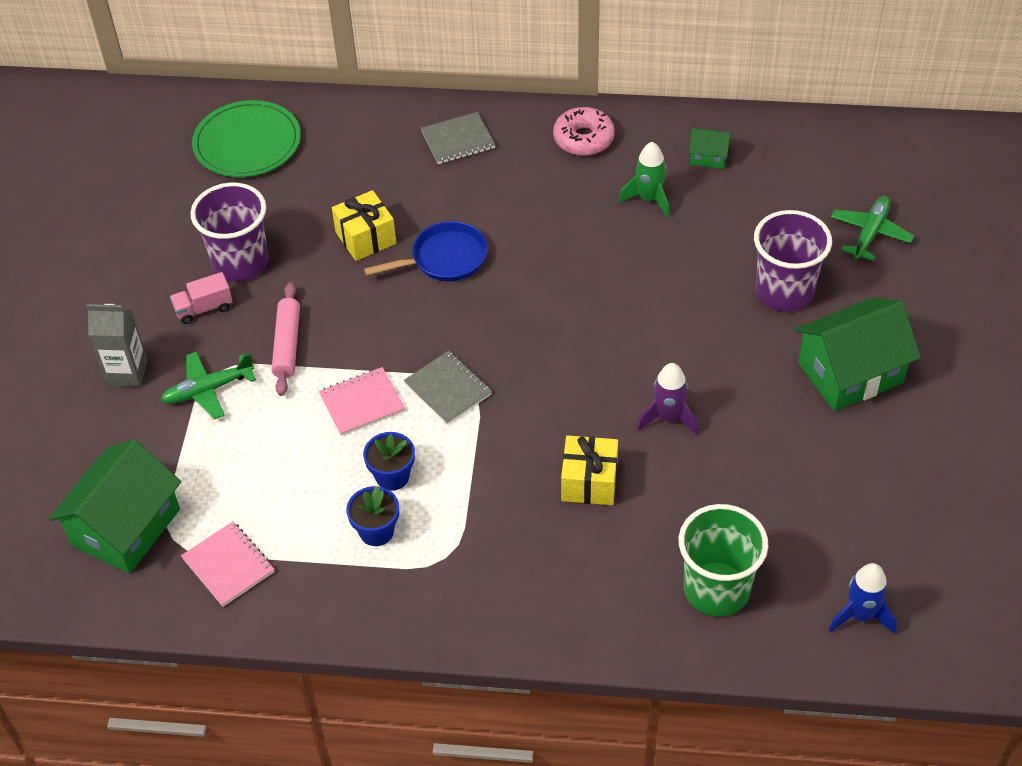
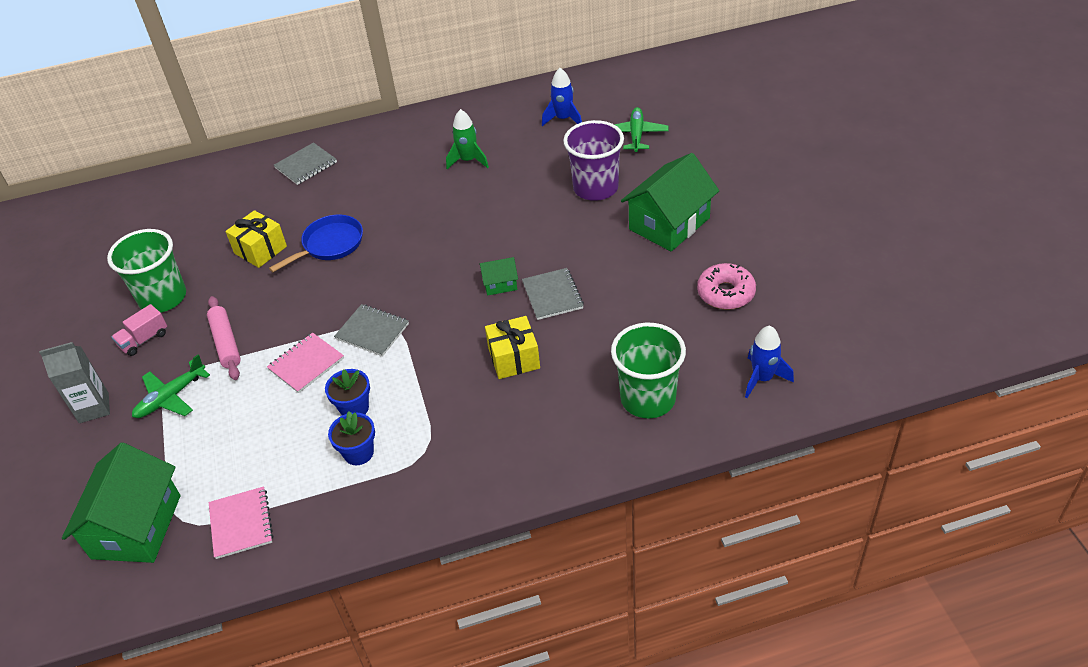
camera: 20 degrees left, 5 degrees down
pink notebook [181,521,275,607] -> pink notebook turned 45 degrees clockwise [209,486,273,559]
purple cup [191,183,269,282] -> green cup [107,229,186,313]
green plate [192,100,301,177] -> none
pink donut [553,107,615,156] -> pink donut moved to [697,263,756,310]
purple rocket [637,363,698,435] -> grey notebook [522,268,584,320]
green house [689,128,731,169] -> green house moved to [479,257,518,296]
none -> blue rocket [542,68,582,126]

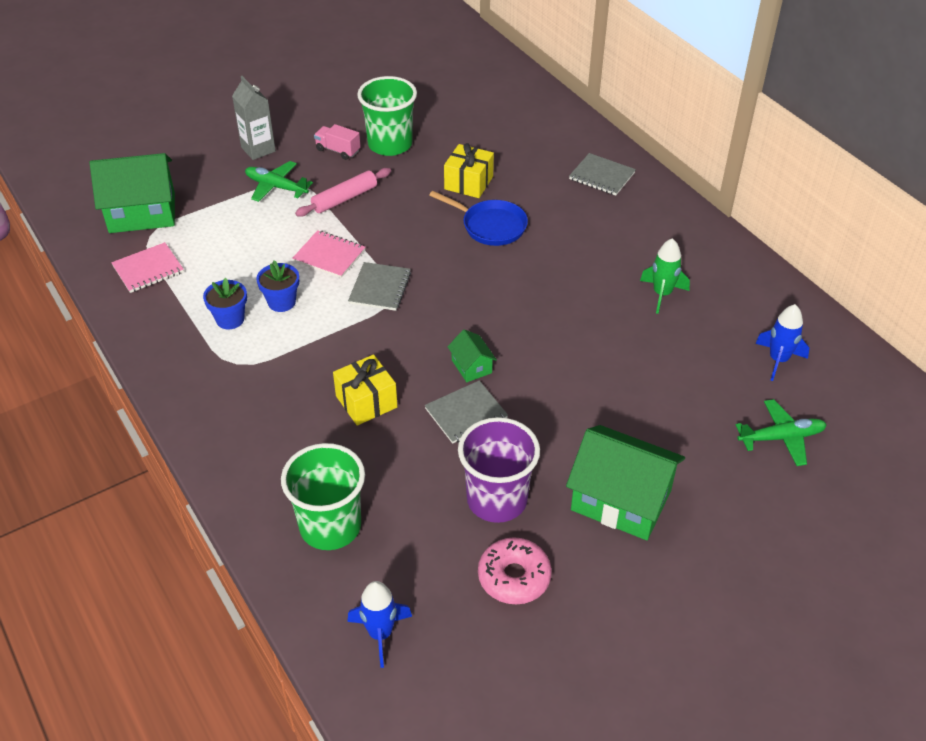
camera: 70 degrees right, 0 degrees up
purple cup [563,120,624,201] -> purple cup moved to [458,417,540,523]

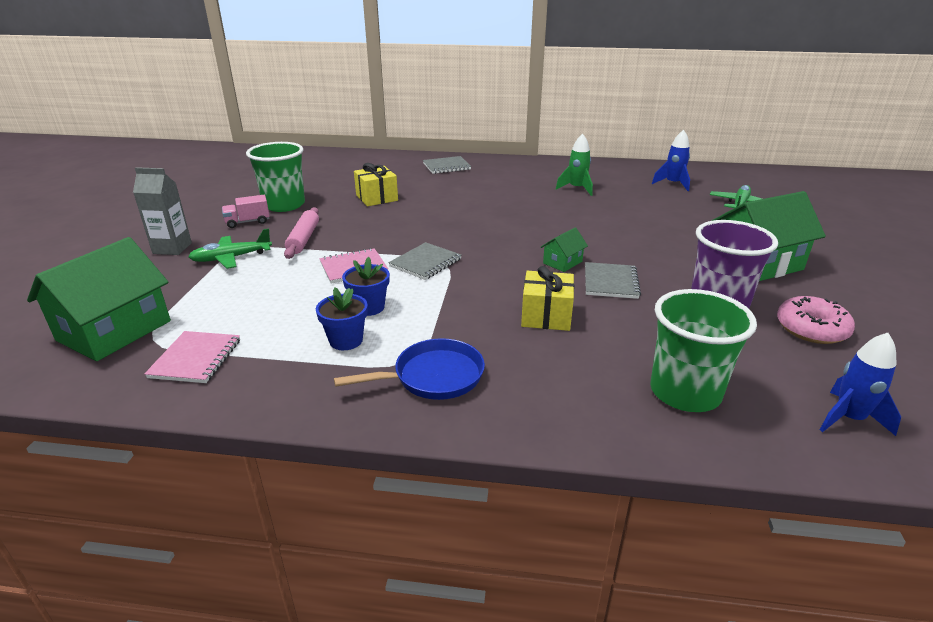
camera: 50 degrees left, 15 degrees down
grey notebook [348,262,411,311] -> grey notebook turned 75 degrees clockwise [388,242,461,280]
blue pan [429,191,528,246] -> blue pan moved to [334,338,485,400]
green house [447,329,497,382] -> green house turned 60 degrees counterclockwise [541,227,588,272]

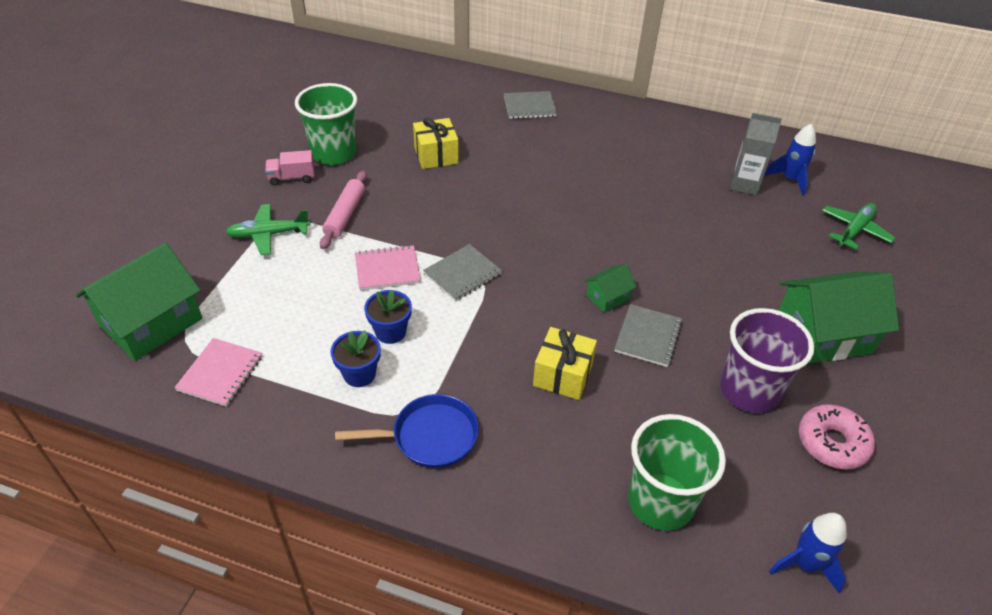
camera: 10 degrees right, 15 degrees up
grey carton [133,167,192,255] -> grey carton moved to [730,113,782,195]
green rocket [556,134,593,196] -> none

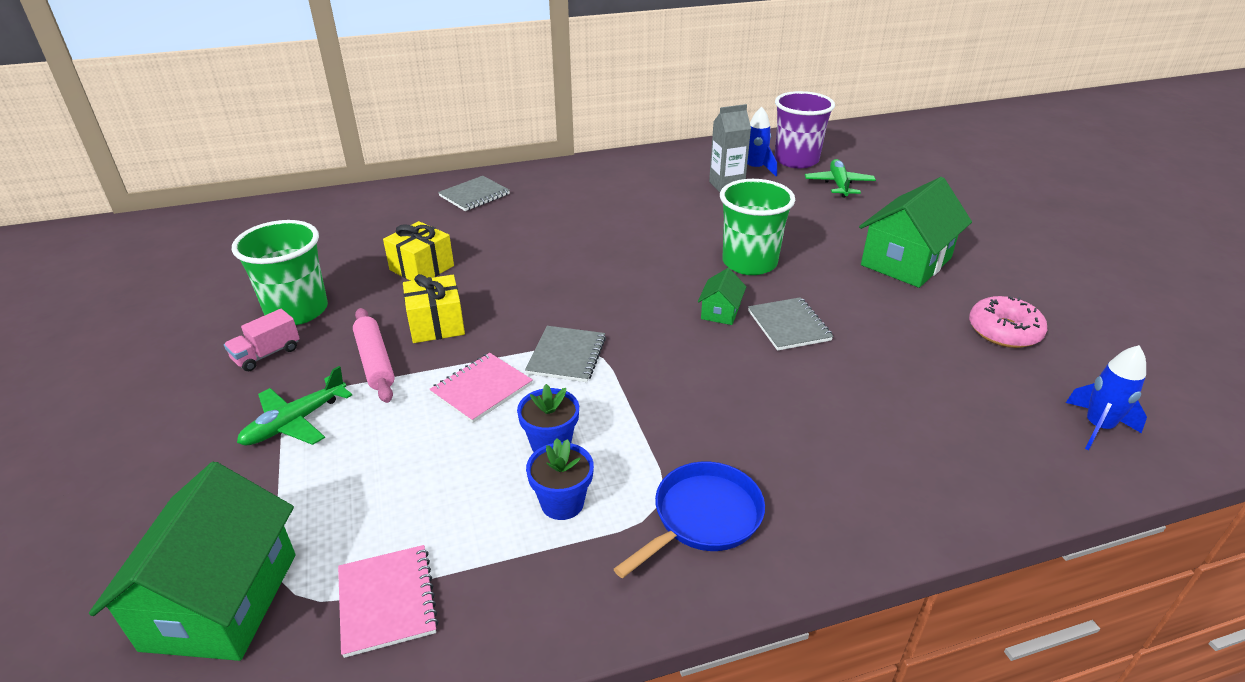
camera: 35 degrees left, 10 degrees down
yellow gift [533,327,597,400] -> yellow gift moved to [403,274,465,343]
green cup [628,414,726,531] -> green cup moved to [720,179,795,275]
purple cup [720,308,814,413] -> purple cup moved to [775,91,835,168]

